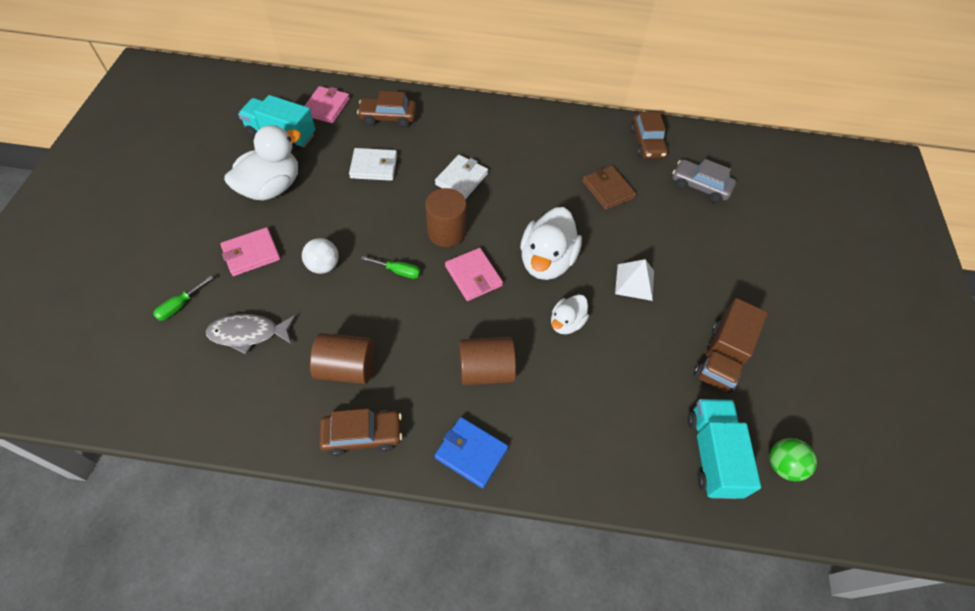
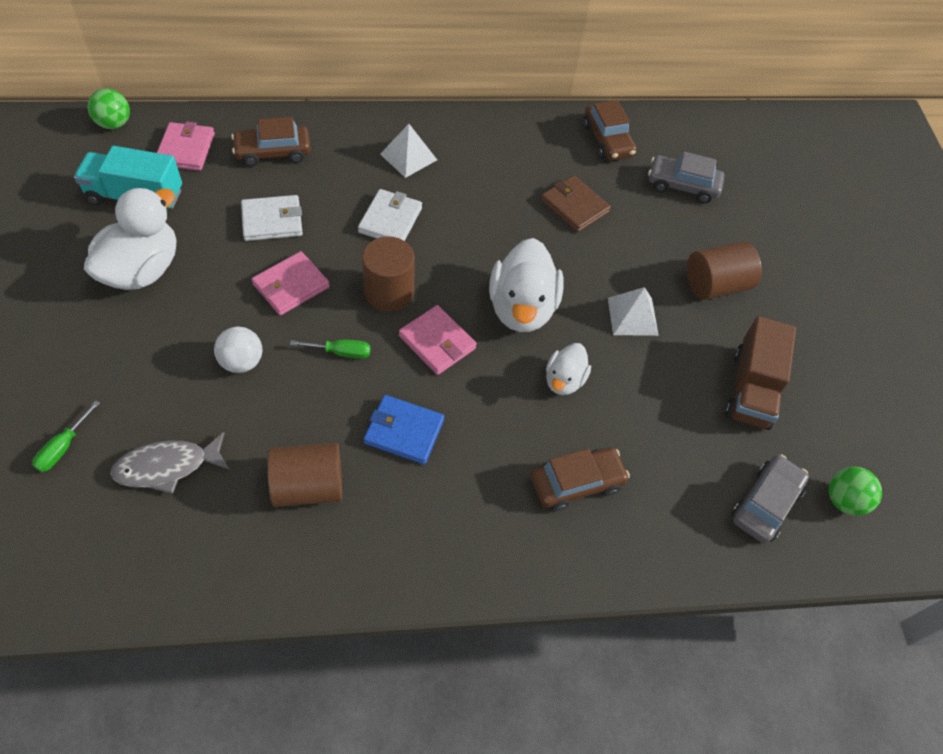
camera: 15 degrees left, 0 degrees up
pink wallet [220,227,280,276] -> pink wallet moved to [251,251,330,315]
brown car [319,409,402,456] -> brown car moved to [531,447,630,511]
blue wallet [435,417,508,488] -> blue wallet moved to [363,395,444,464]
brown cylinder [459,337,516,385] -> brown cylinder moved to [687,241,762,300]
turquoise truck [687,399,761,499] -> grey car [731,455,809,543]
none -> green ball [88,88,130,129]
none -> white pyramid [380,124,437,178]

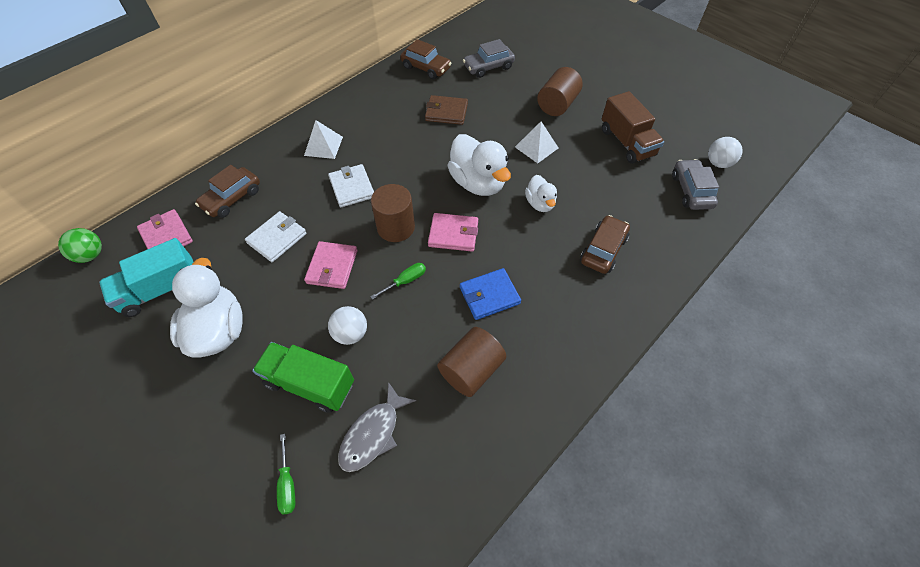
camera: 35 degrees left, 0 degrees up
green ball [829,467,882,516] -> white ball [708,137,743,168]
none -> green truck [252,342,354,413]

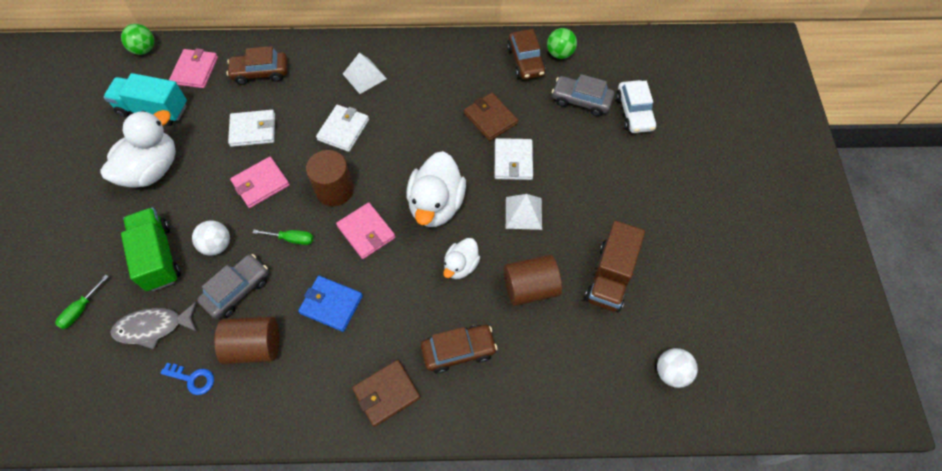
camera: 45 degrees right, 5 degrees up
brown cylinder [537,67,583,116] -> brown cylinder moved to [504,255,562,306]
grey car [672,159,719,210] -> grey car moved to [197,254,268,319]
none -> blue key [160,363,214,395]
none -> brown wallet [352,360,420,427]
none -> white wallet [495,138,533,180]
none -> green ball [547,28,577,59]
none -> white car [616,80,657,133]

